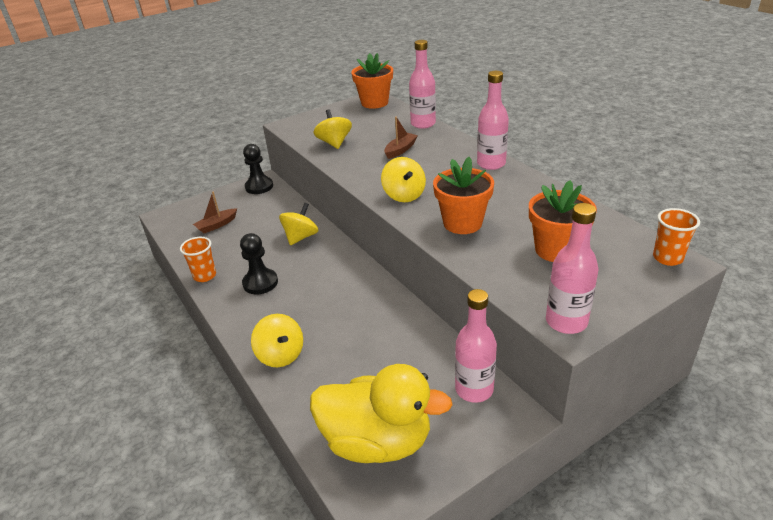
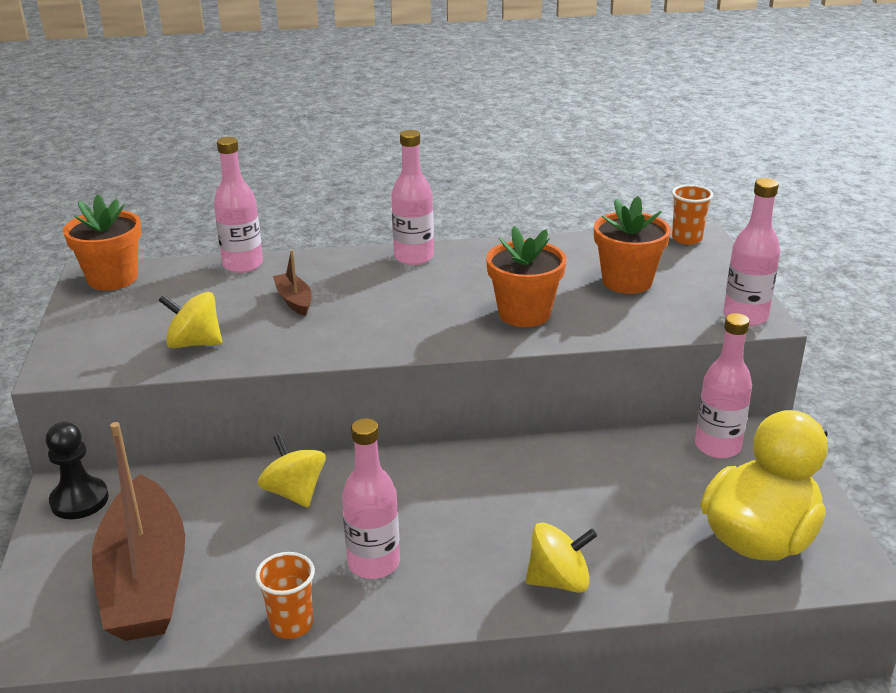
camera: 65 degrees left, 5 degrees down
brown boat [193,191,237,233] -> brown boat [92,422,185,641], size x2.35
black pawn [240,233,278,294] -> pink bottle [342,418,400,579]
yellow spinning top [381,157,426,202] -> none

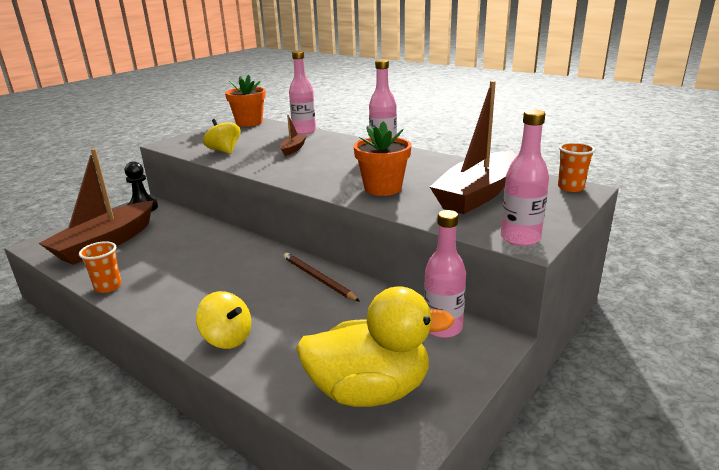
camera: 45 degrees right, 5 degrees down
yellow spinning top [257,434,326,508] -> none
pink bottle [342,418,400,579] -> none
orange flower pot [594,196,671,294] -> brown boat [430,81,517,214]
none -> brown pencil [283,253,360,301]

